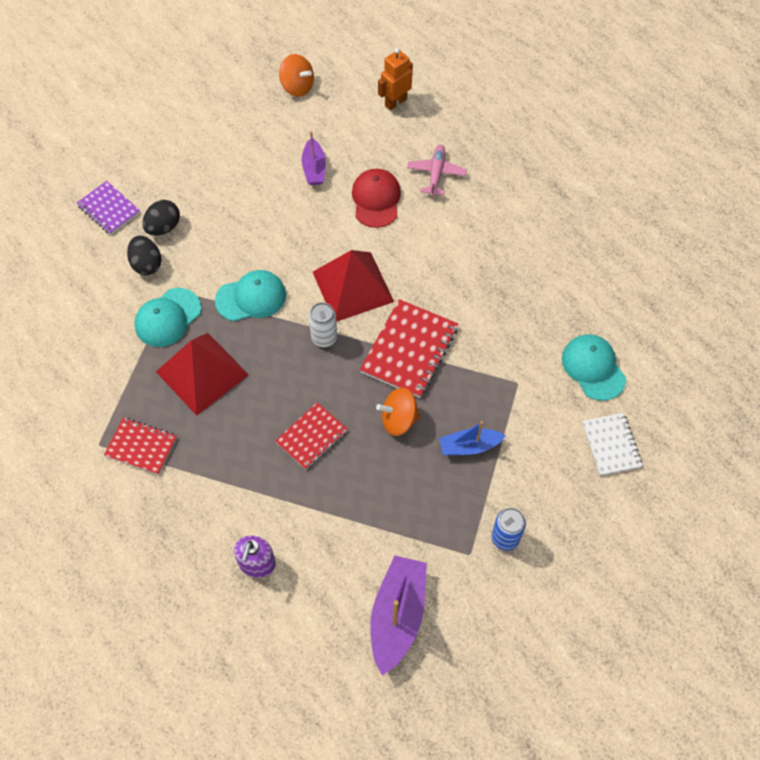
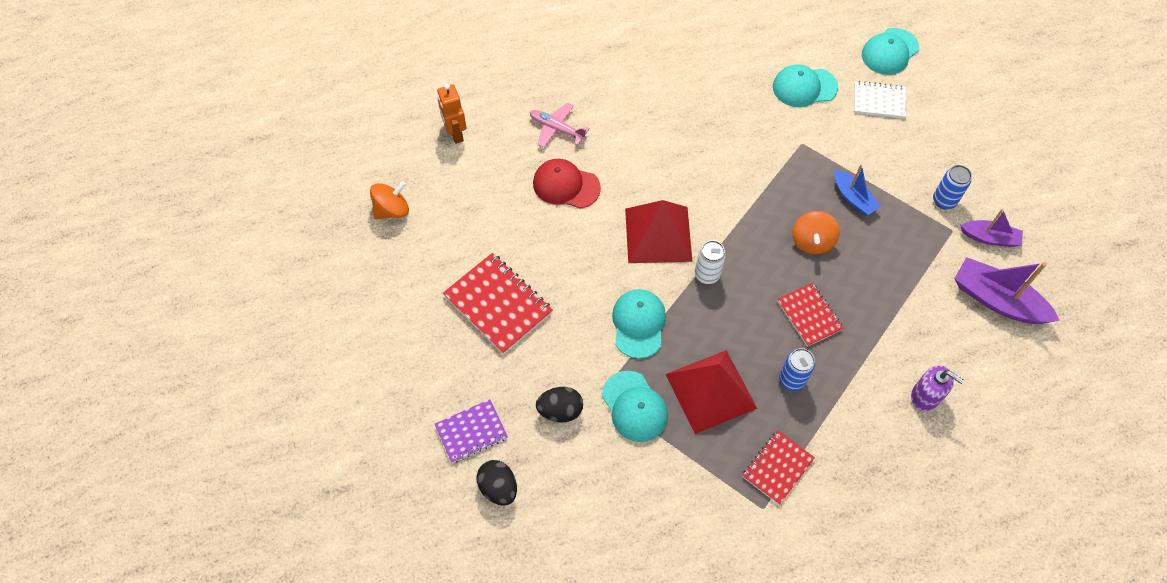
camera: 70 degrees left, 0 degrees up
black egg [142,200,180,236] -> black egg moved to [477,460,517,506]
purple boat [302,131,326,185] -> purple boat moved to [960,209,1023,247]
red notebook [360,299,458,398] -> red notebook moved to [443,253,553,354]
blue boat [439,421,506,455] -> blue boat turned 45 degrees counterclockwise [834,164,881,215]
none -> blue can [779,348,815,391]
none -> turquoise cap [862,28,919,75]

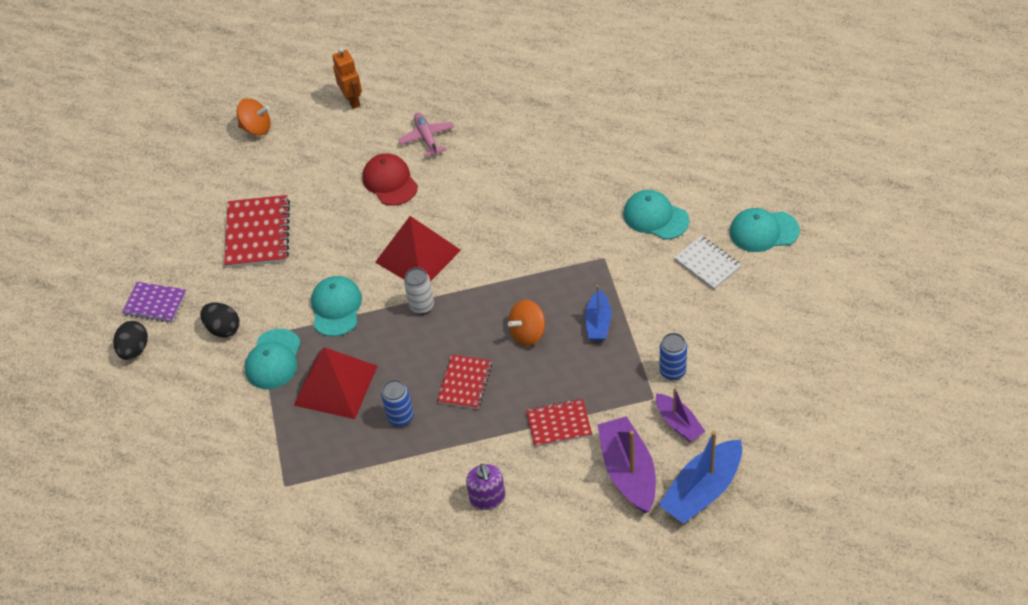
camera: 45 degrees right, 10 degrees down
orange robot [437,84,467,144] -> orange robot turned 135 degrees clockwise [332,47,362,109]
turquoise cap [612,289,666,359] -> turquoise cap turned 45 degrees counterclockwise [311,276,362,337]
red notebook [742,430,815,505] -> red notebook moved to [526,398,592,447]
none -> blue boat [659,431,742,524]

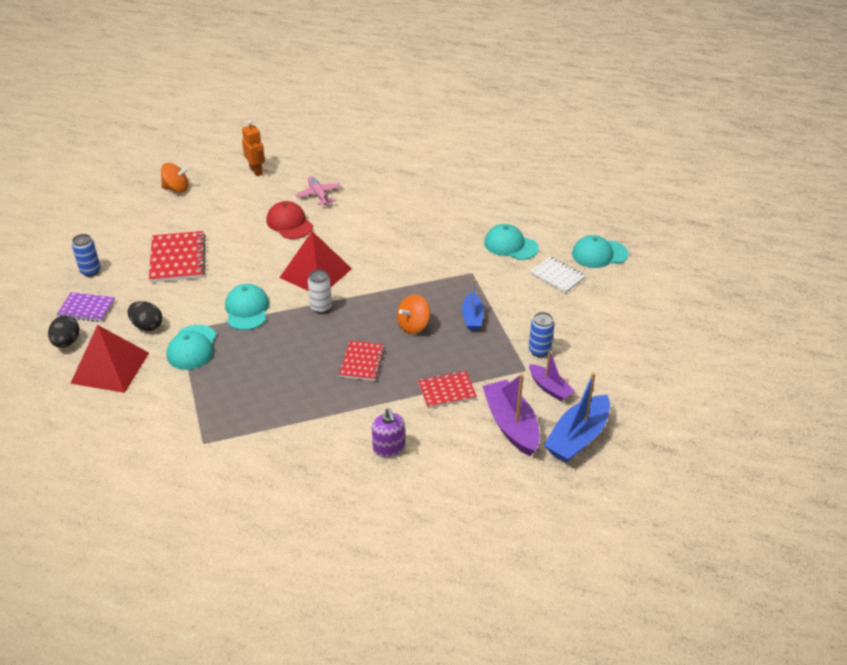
camera: 10 degrees left, 10 degrees down
red pyramid [294,347,377,419] -> red pyramid moved to [70,325,149,393]
blue can [381,380,414,427] -> blue can moved to [72,234,101,277]

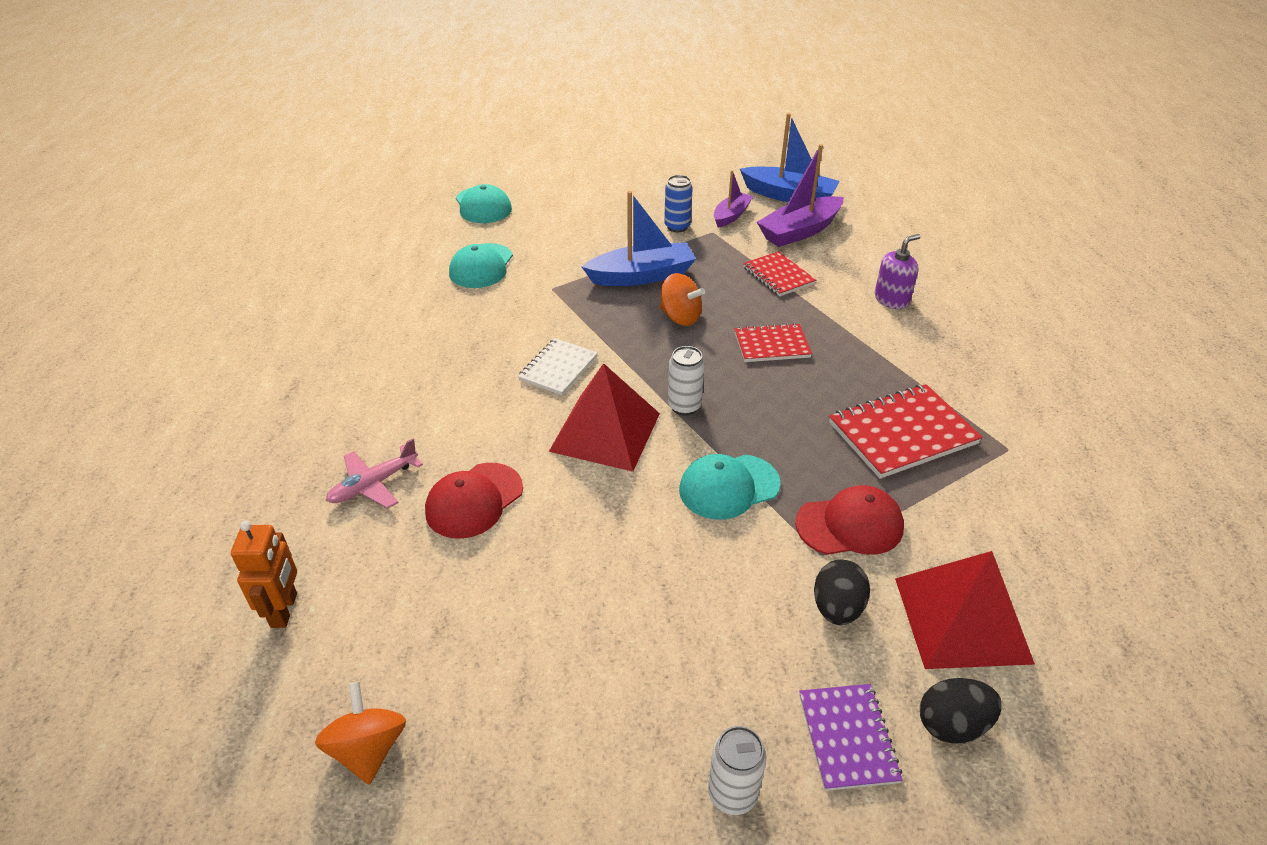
camera: 105 degrees left, 0 degrees up
blue can [72,234,101,277] -> white can [708,726,767,815]
red notebook [149,231,206,283] -> red notebook moved to [829,384,983,479]
turquoise cap [166,325,216,370] -> red cap [795,485,904,555]
orange robot [242,120,265,176] -> orange robot turned 135 degrees clockwise [231,520,297,628]
blue boat [462,280,484,330] -> blue boat [582,191,696,286], size x1.66
white notebook [530,256,586,293] -> white notebook moved to [518,338,598,395]

